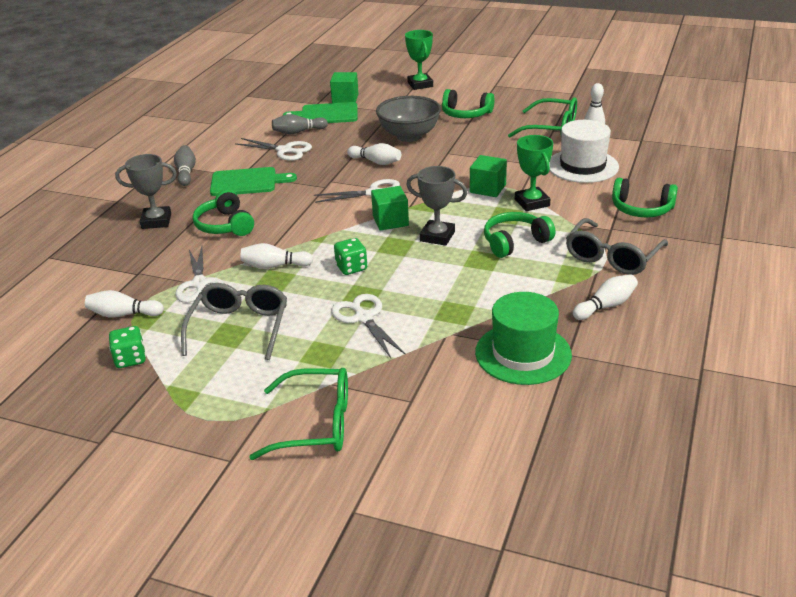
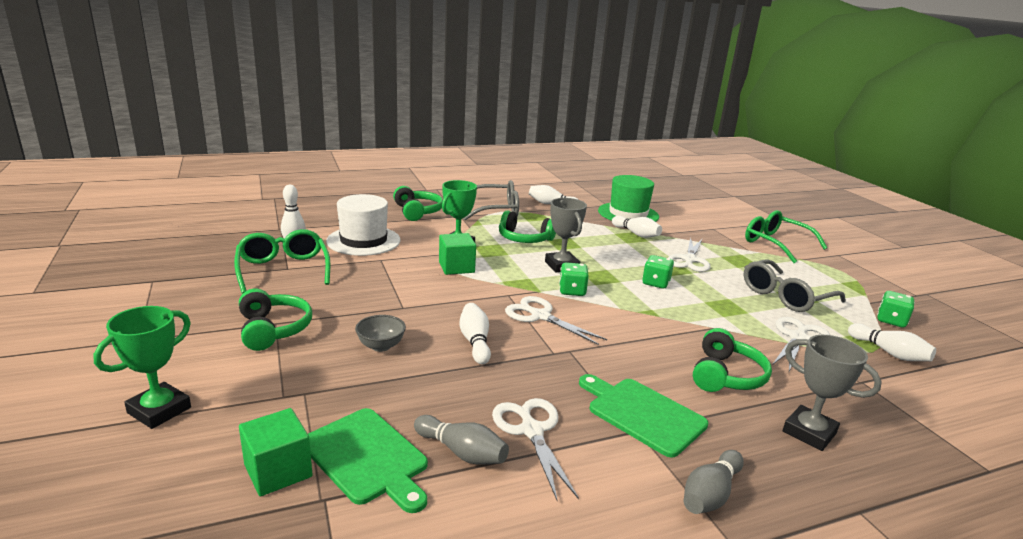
camera: 135 degrees left, 10 degrees down
white bowling pin [240,243,313,269] -> white bowling pin moved to [612,216,662,238]
green cube [371,186,409,231] -> green dice [559,262,589,296]
grey bowl [376,96,441,142] -> grey bowl [355,315,406,352], size x0.50

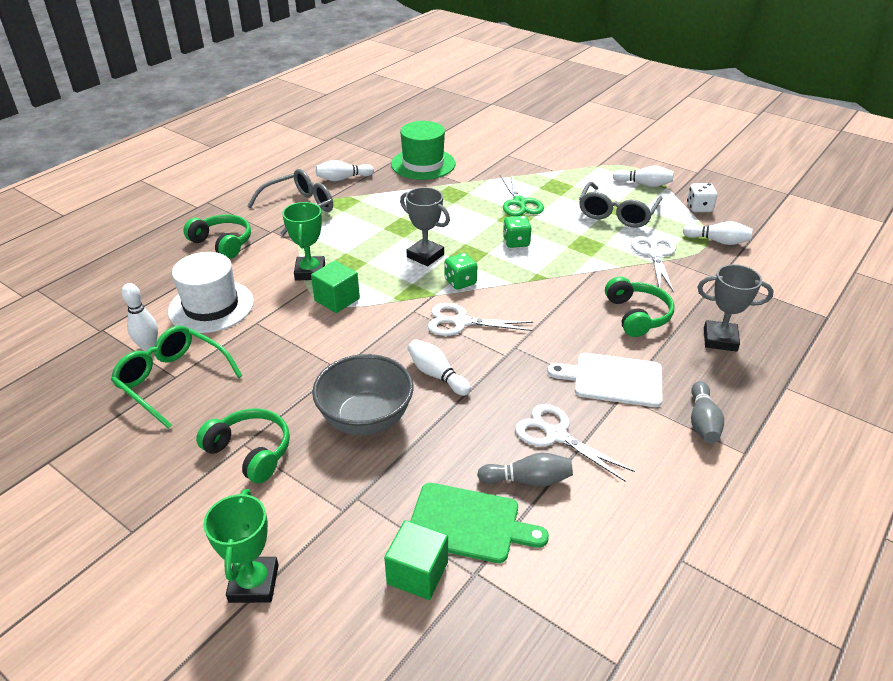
camera: 30 degrees left, 15 degrees up
grey bowl [355,315,406,352] -> grey bowl [312,354,413,435], size x1.98
green headphones [499,210,556,243] -> none
green cutting board [579,374,709,458] -> white cutting board [548,353,662,407]
white bowling pin [612,216,662,238] -> white bowling pin moved to [613,165,674,187]
white scissors [668,238,711,272] -> green scissors [500,174,544,216]
green glasses [745,210,827,263] -> none
green dice [877,291,915,328] -> white dice [687,183,717,212]

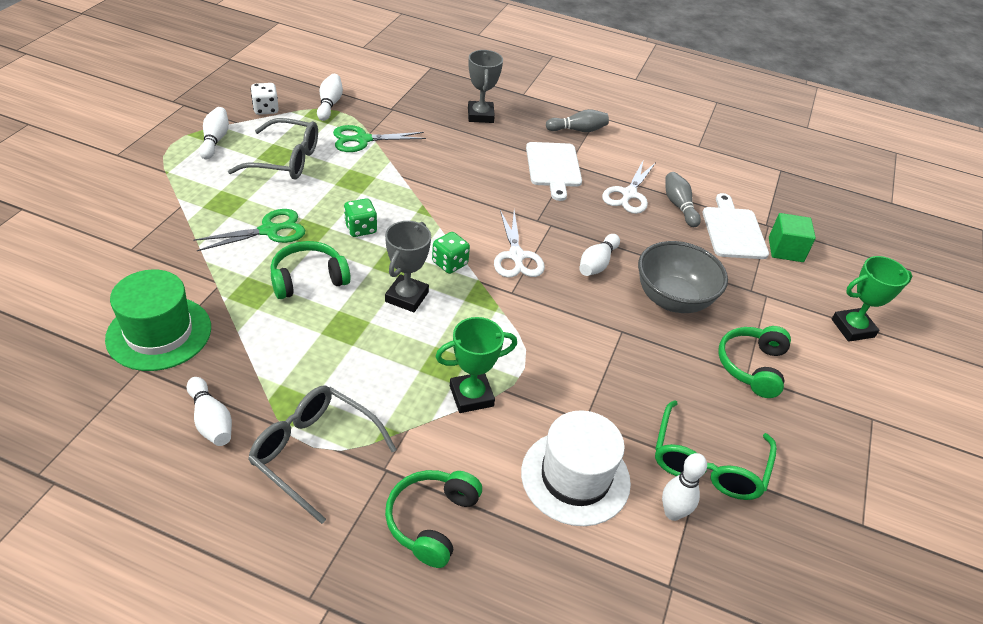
camera: 110 degrees left, 5 degrees up
green cube [311,261,360,313] -> none
green cutting board [410,483,549,563] -> white cutting board [703,193,769,259]
green headphones [605,276,674,337] -> green headphones moved to [270,241,351,299]
white scissors [631,236,676,292] -> green scissors [333,125,426,152]

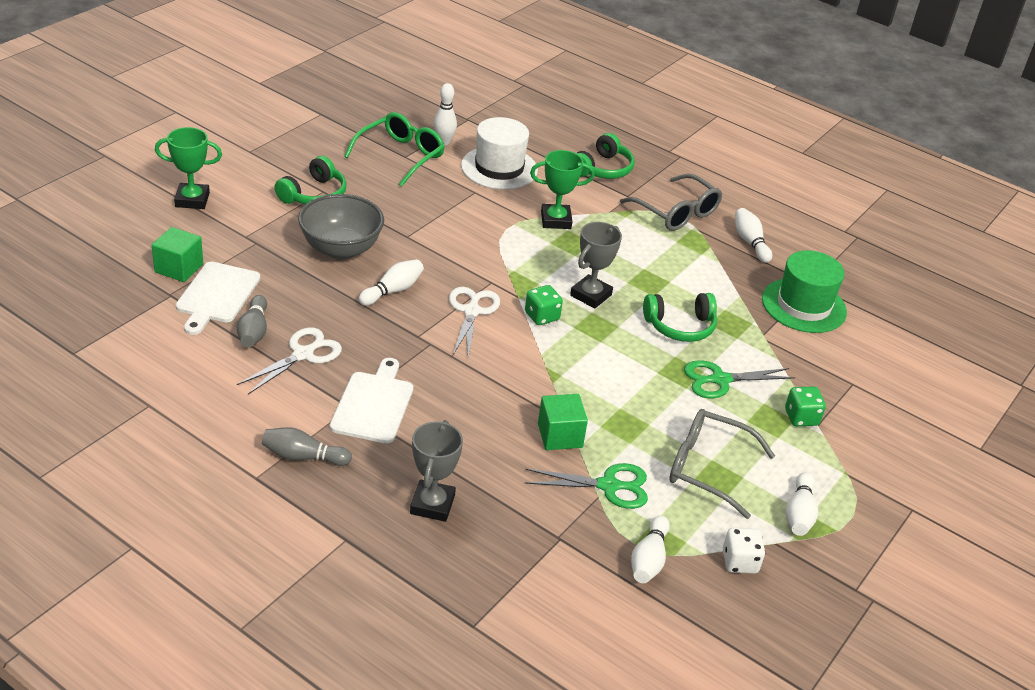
camera: 165 degrees left, 5 degrees down
green dice [344,199,377,237] -> green dice moved to [785,387,826,426]
none -> green cube [538,394,588,450]

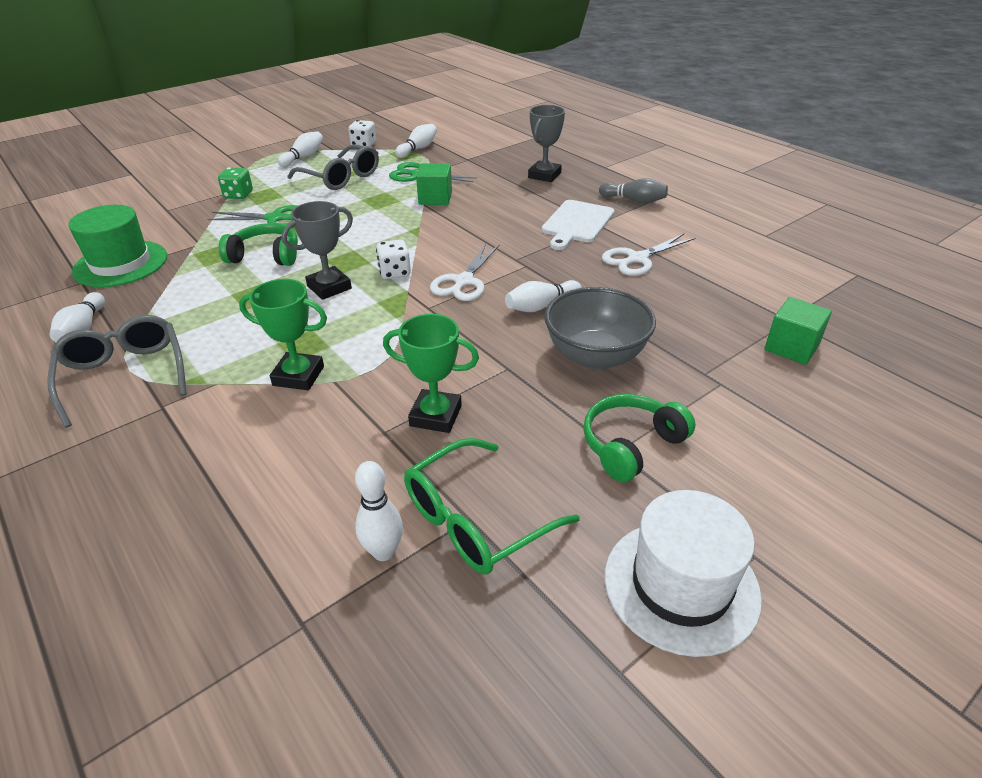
camera: 160 degrees left, 0 degrees up
green trophy [155,127,222,209] -> green trophy moved to [383,314,479,433]
white cutting board [176,262,260,335] -> none
grey bowling pin [237,295,267,347] -> none
white hat [461,117,538,190] -> white hat moved to [605,490,762,657]
green dice [525,285,563,325] -> white dice [376,239,411,279]
green headphones [576,133,635,179] -> none

